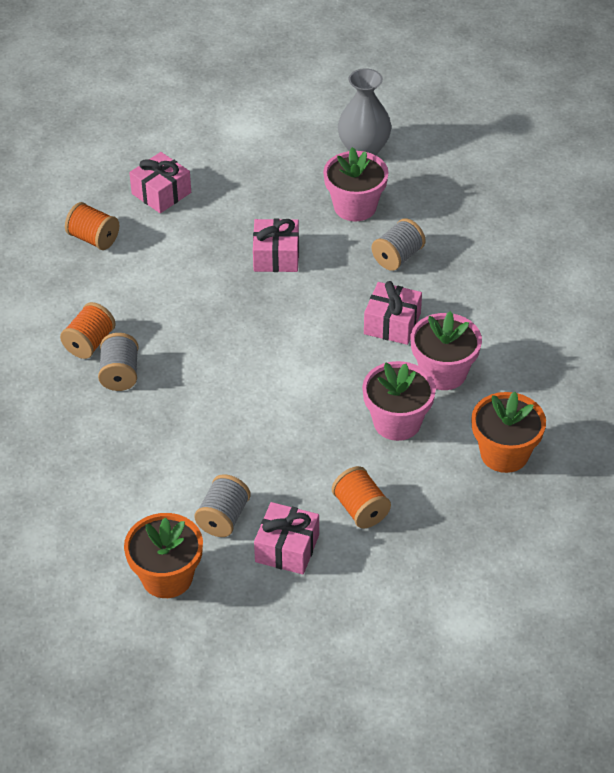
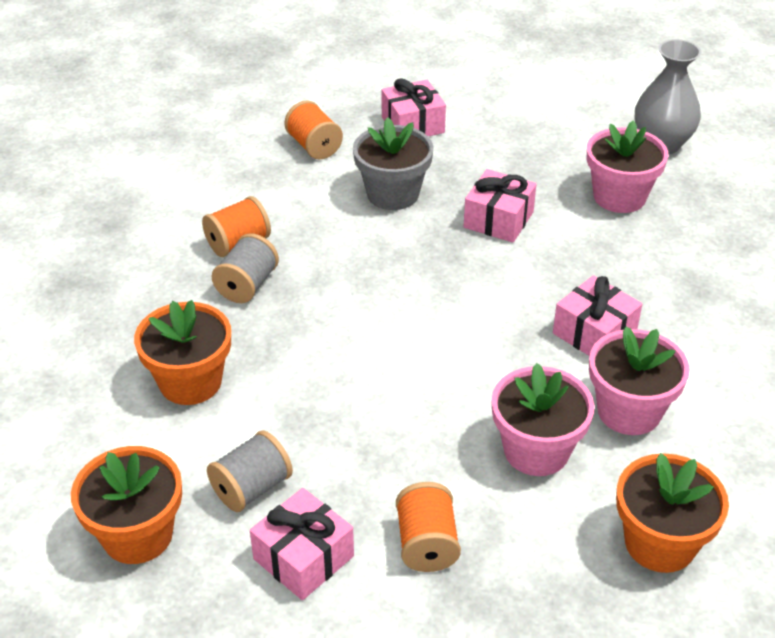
camera: 25 degrees right, 5 degrees down
grey spool [372,218,426,271] -> none
none -> orange flower pot [134,300,231,405]
none -> grey flower pot [353,117,433,210]

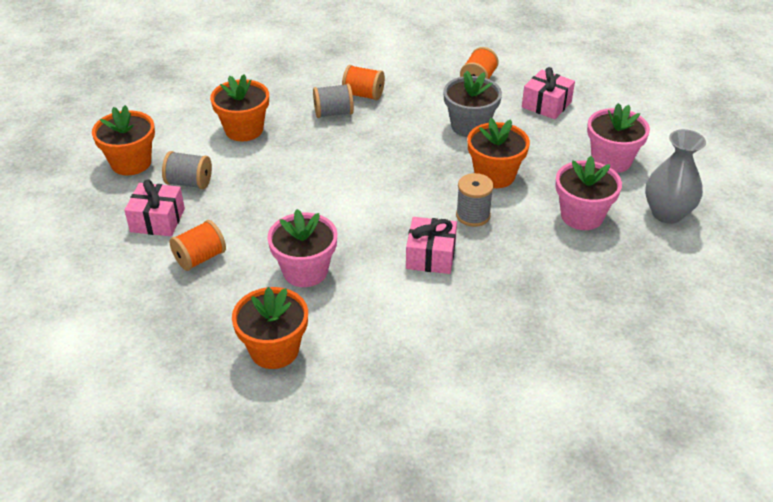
camera: 55 degrees right, 0 degrees up
pink gift [464,169,536,243] -> orange flower pot [467,118,530,188]
pink flower pot [589,326,690,435] -> pink flower pot moved to [587,103,650,173]
none -> grey spool [456,173,494,227]

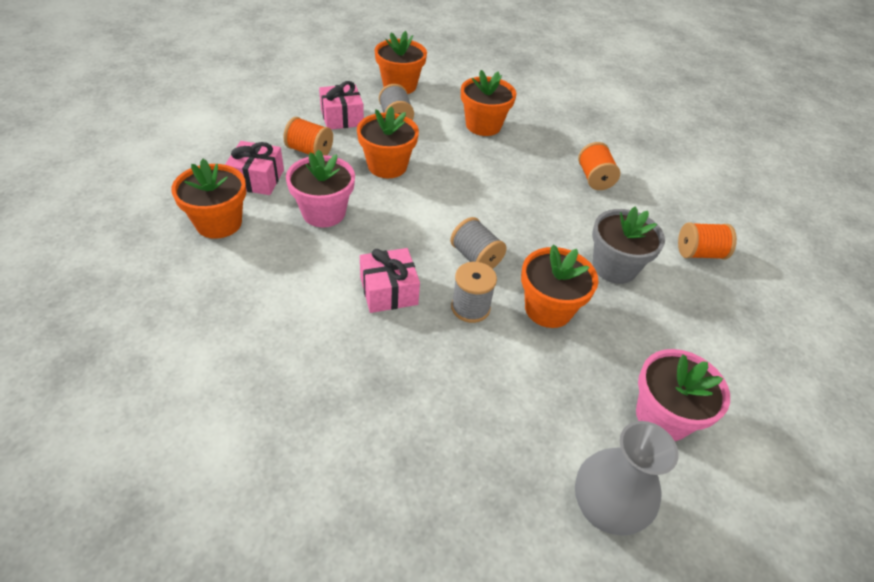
camera: 60 degrees right, 5 degrees up
grey spool [313,84,354,118] -> grey spool moved to [450,217,507,269]
pink gift [522,67,575,119] -> pink gift moved to [225,141,284,195]
pink flower pot [555,156,622,230] -> none
none -> orange flower pot [357,106,419,178]

